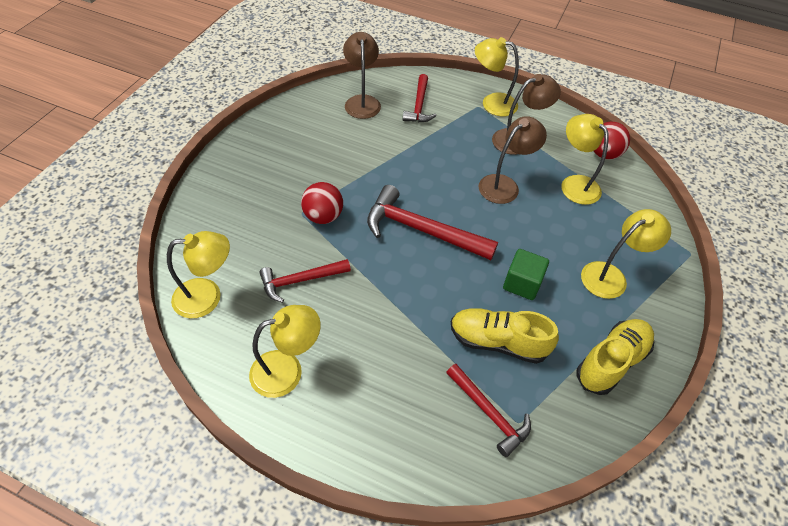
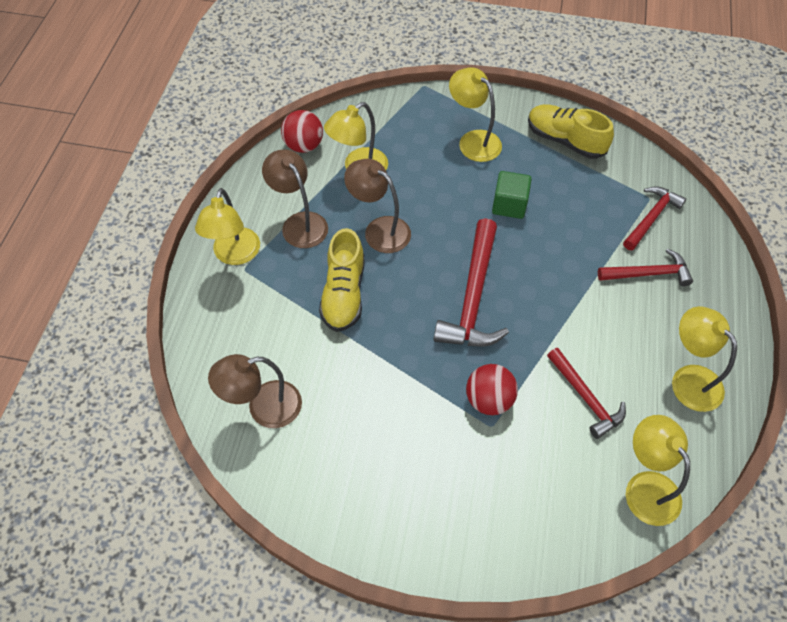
camera: 100 degrees left, 5 degrees up
red hammer [403,74,436,122] -> red hammer moved to [598,249,693,286]
yellow shoe [451,308,559,364] -> yellow shoe moved to [319,228,365,332]

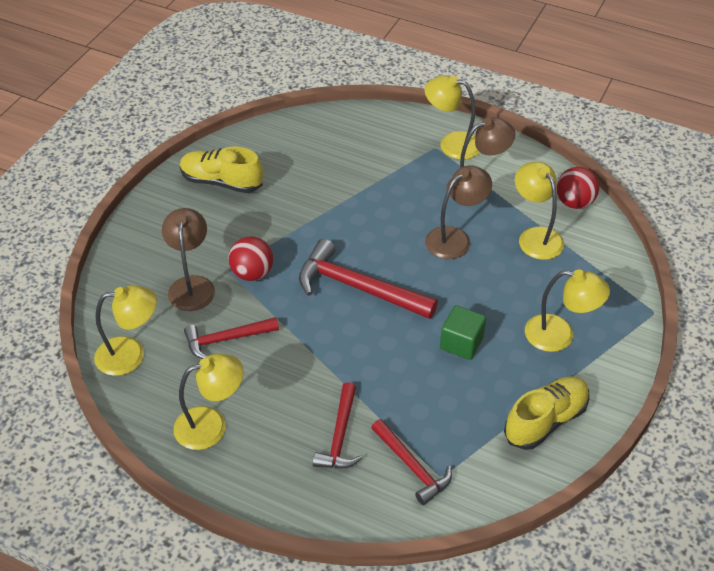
camera: 105 degrees right, 10 degrees down
brown lamp [208,354,302,428] -> brown lamp moved to [162,208,215,311]
yellow shoe [319,228,365,332] -> yellow shoe moved to [180,147,263,193]
yellow lamp [449,67,502,162] -> yellow lamp turned 45 degrees clockwise [525,269,610,352]

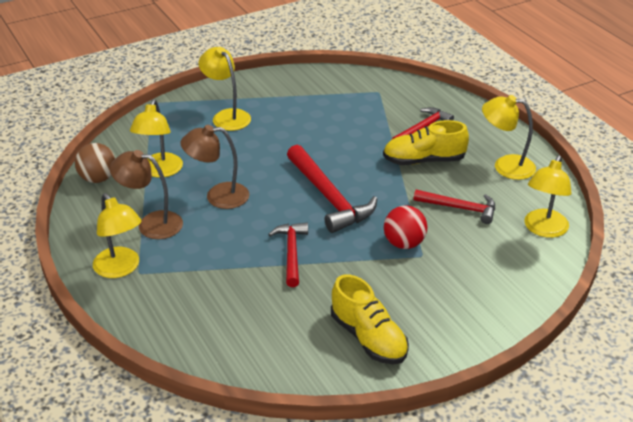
camera: 145 degrees left, 10 degrees down
yellow lamp [94,285,157,376] -> yellow lamp turned 90 degrees counterclockwise [524,155,572,238]
brown lamp [162,208,215,311] -> none
red hammer [371,419,452,505] -> red hammer moved to [268,223,308,287]
green cube [440,305,486,360] -> none
yellow shoe [504,376,589,450] -> yellow shoe moved to [383,120,469,165]
red ball [556,167,599,209] -> brown ball [75,143,115,183]

